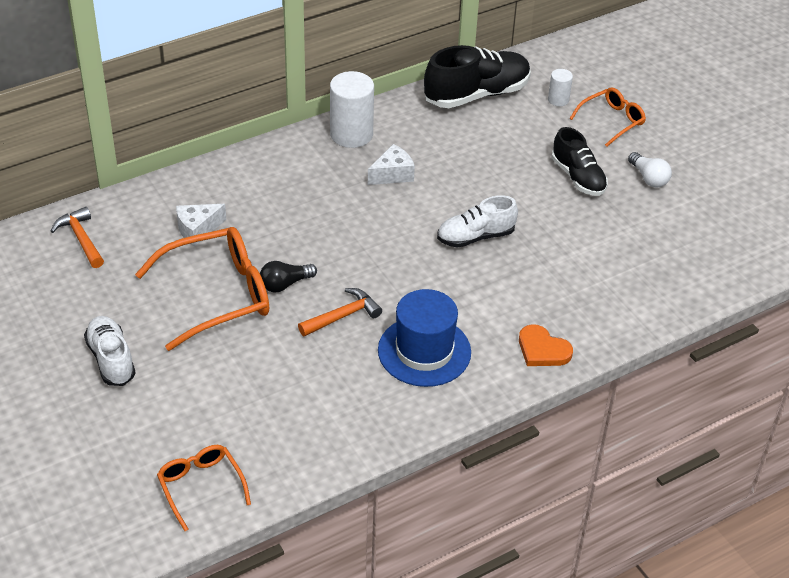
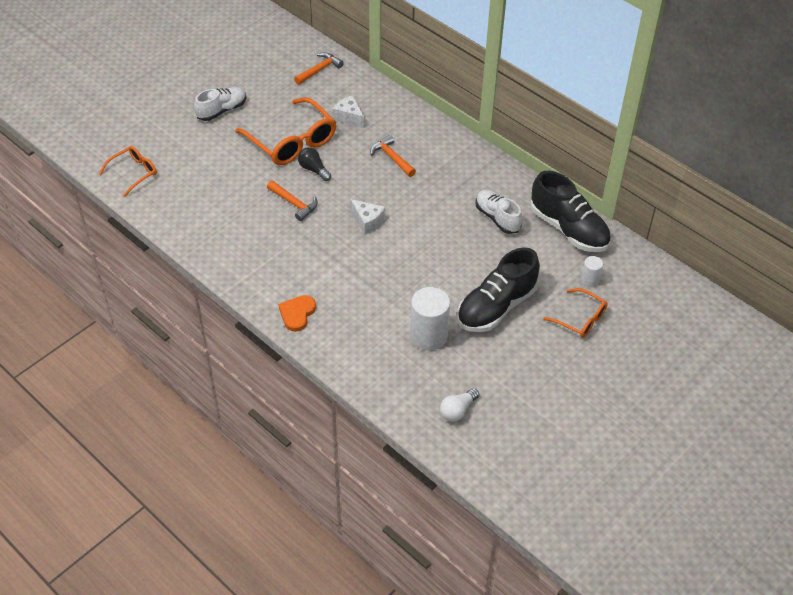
camera: 75 degrees right, 5 degrees up
white cylinder [330,71,374,148] -> white cylinder moved to [410,287,450,351]
white cheese [368,144,415,185] -> white cheese moved to [350,199,385,235]
blue hat [378,289,471,387] -> none
white shoe [437,195,518,248] -> white shoe moved to [475,190,522,234]
black shoe [552,127,608,196] -> black shoe [457,247,540,332], size x1.56
white light bulb [628,152,672,187] -> white light bulb moved to [440,388,479,422]
none -> orange hammer [370,135,416,177]

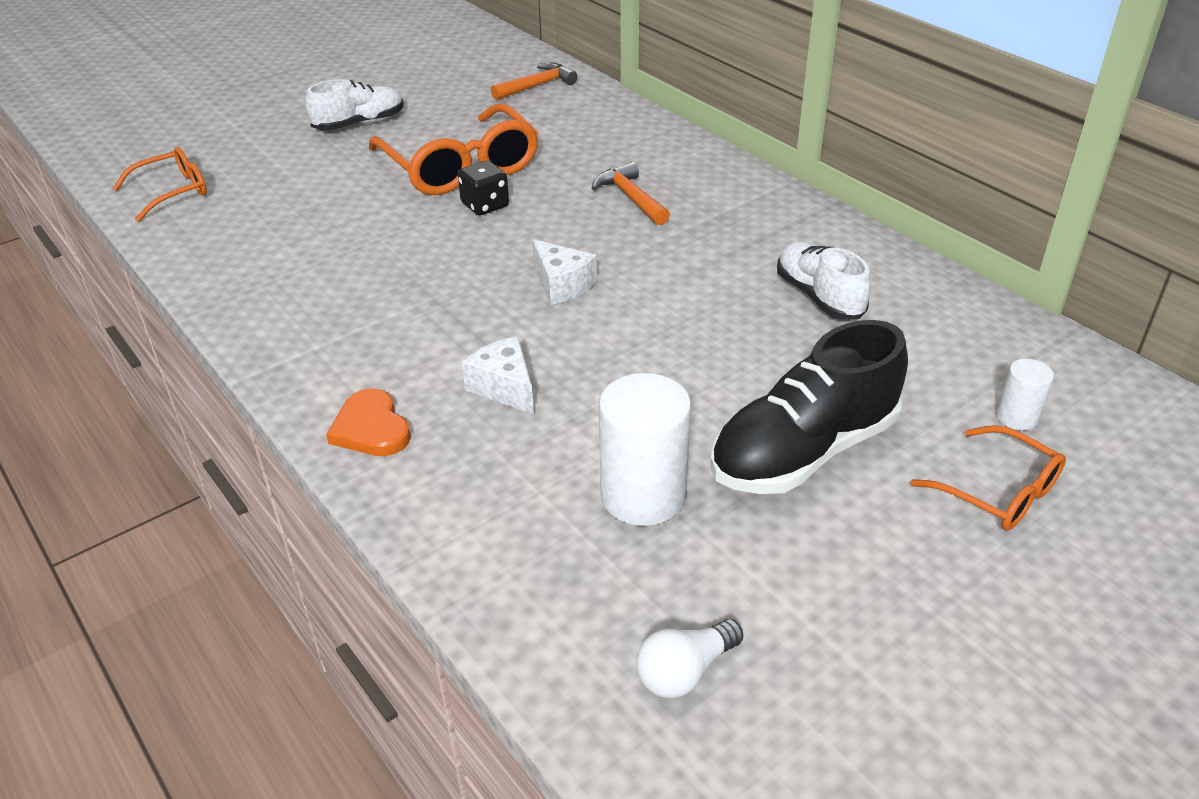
camera: 10 degrees right, 10 degrees down
orange hammer [267,180,318,221] -> none
orange heart [278,295,316,332] -> orange heart turned 60 degrees counterclockwise [326,388,411,456]
black light bulb [298,147,331,181] -> black dice [458,160,509,215]
white cheese [332,95,365,128] -> white cheese moved to [462,337,534,415]
black shoe [530,171,611,252] -> none

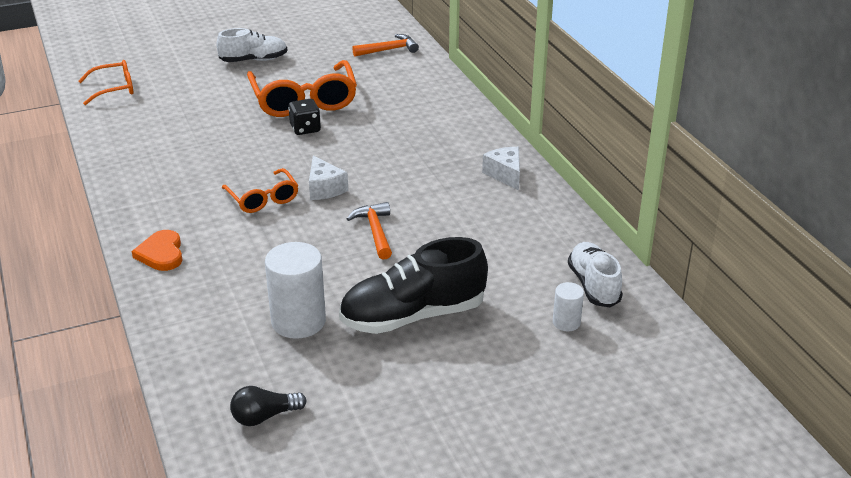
camera: 15 degrees right, 5 degrees down
white cheese [462,337,534,415] -> white cheese moved to [482,147,520,191]
orange hammer [592,162,670,225] -> orange hammer moved to [347,202,392,260]
white light bulb [636,619,743,698] -> black light bulb [230,386,307,426]
white shoe [777,241,871,320] -> white shoe moved to [568,242,623,307]
orange glasses [910,425,1066,530] -> orange glasses moved to [222,168,299,213]

